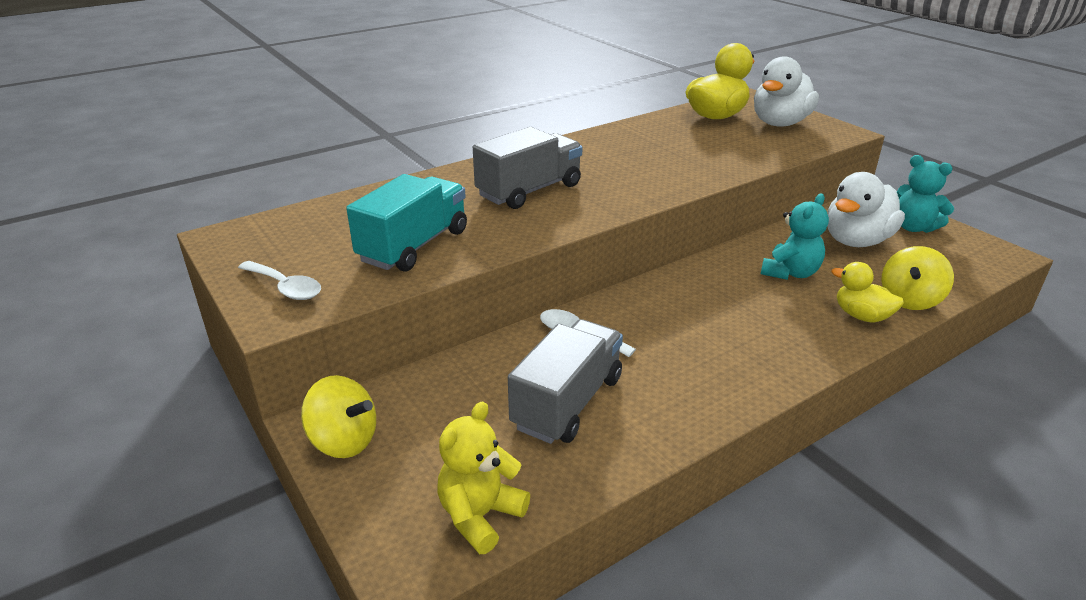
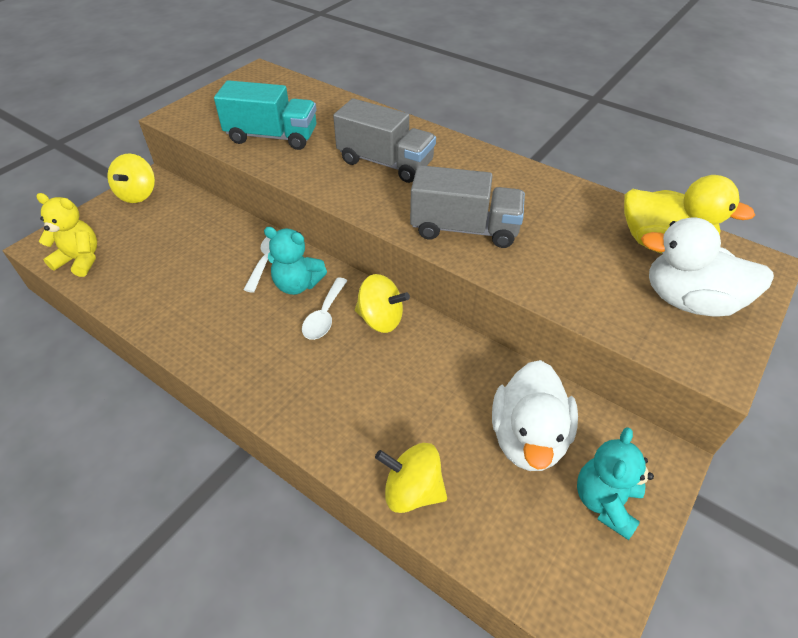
camera: 70 degrees right, 15 degrees up
white spoon [238,261,321,300] -> white spoon moved to [302,277,348,340]
grey truck [508,319,623,444] -> grey truck moved to [410,165,525,248]
turquoise teddy bear [761,193,829,280] -> turquoise teddy bear moved to [264,227,327,295]
white duck [827,172,905,247] -> white duck turned 105 degrees counterclockwise [492,360,578,471]
yellow duck [831,262,904,322] -> none
none -> yellow spinning top [355,274,410,333]

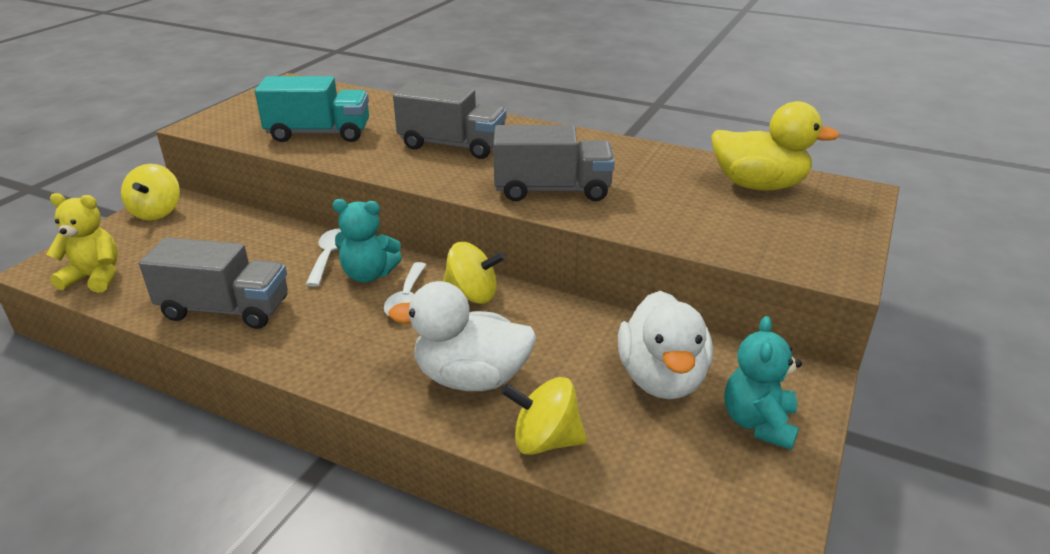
camera: 10 degrees left, 15 degrees down
white duck [641,217,774,317] -> white duck moved to [388,281,537,391]
none -> grey truck [139,237,288,329]

